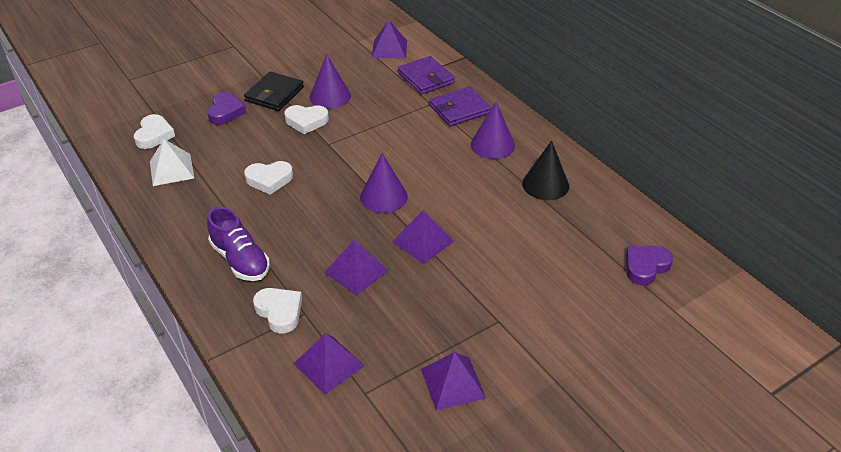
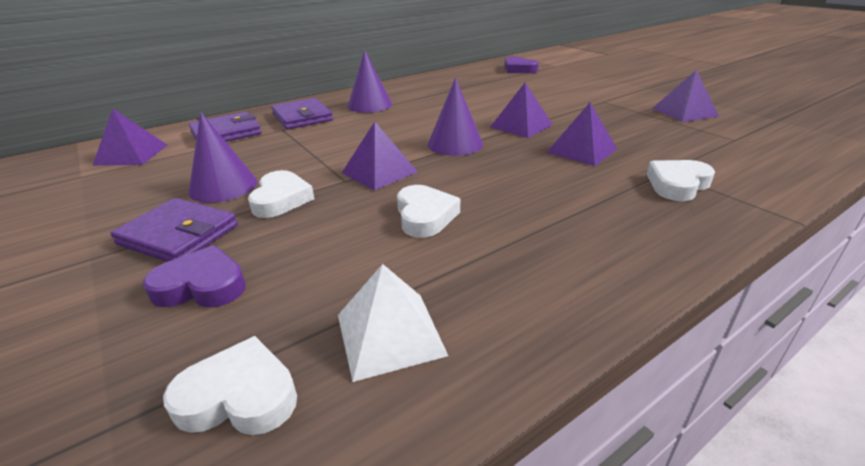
camera: 90 degrees left, 10 degrees down
purple shoe [207,207,270,281] -> none
black wallet [244,72,304,111] -> purple wallet [111,198,238,262]
purple pyramid [293,333,365,394] -> purple pyramid moved to [342,122,418,191]
black cone [522,141,569,200] -> none

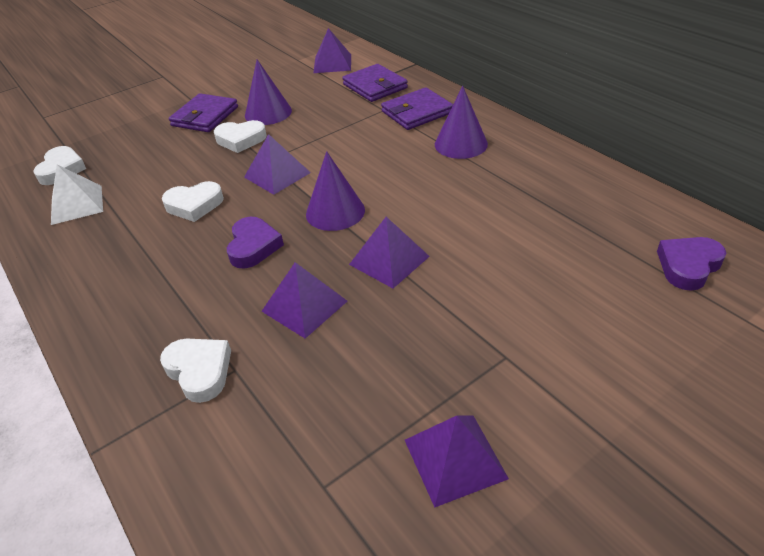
camera: 90 degrees right, 10 degrees up
purple heart [143,245,246,308] -> purple heart moved to [227,217,284,268]

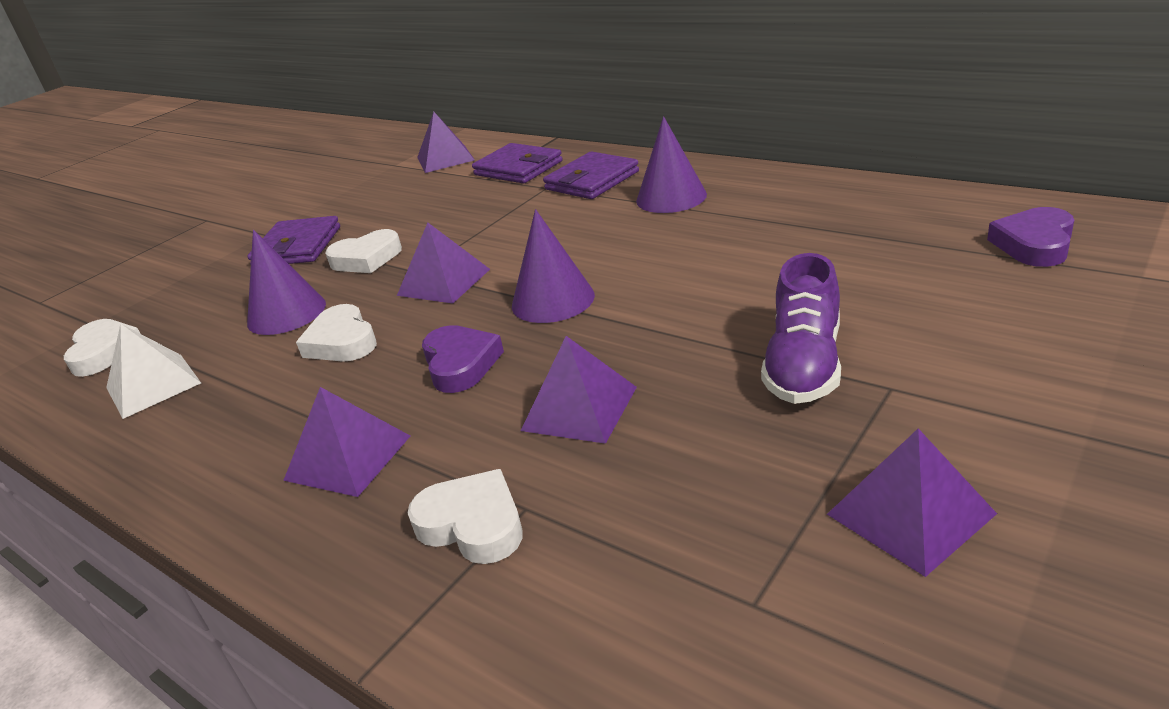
camera: 15 degrees left, 10 degrees down
white heart [162,181,224,222] -> white heart turned 90 degrees clockwise [296,304,377,362]
purple cone [245,60,292,125] -> purple cone moved to [247,230,326,335]
purple pyramid [349,217,430,288] -> purple pyramid moved to [283,387,410,497]
none -> purple shoe [761,253,841,404]

